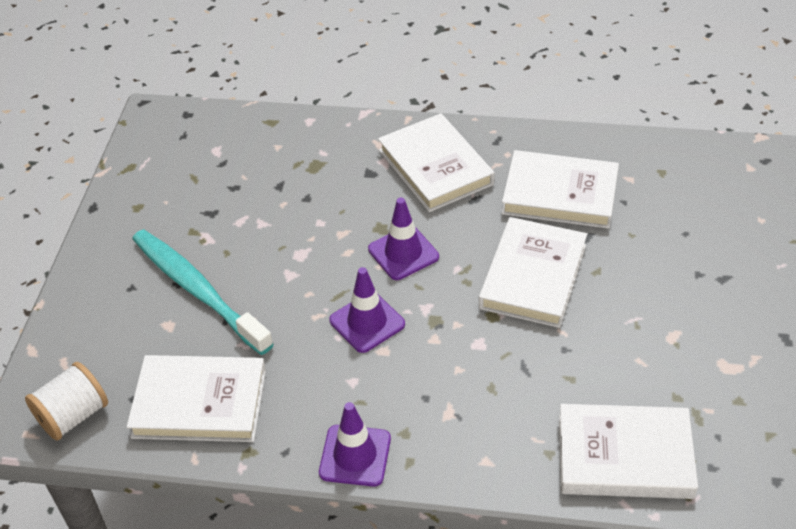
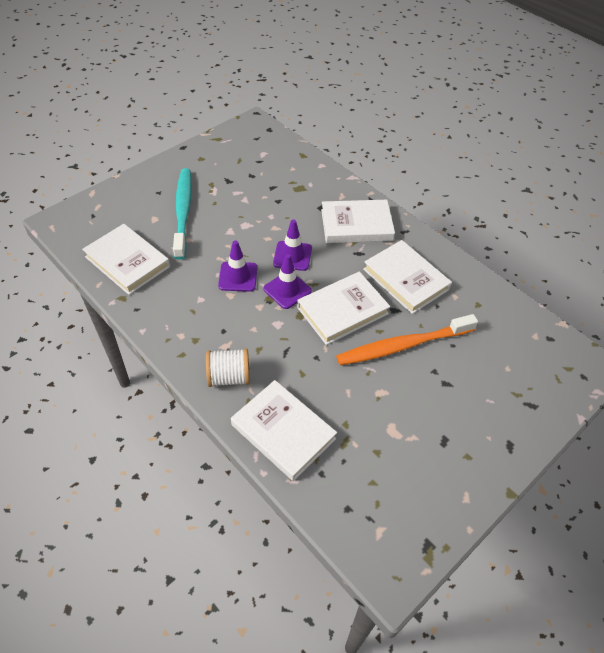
camera: 35 degrees right, 5 degrees up
white spool [25,362,108,441] -> white spool moved to [206,348,250,387]
purple traffic cone [319,402,391,487] -> purple traffic cone moved to [263,254,312,309]
white book [378,113,494,212] -> white book turned 75 degrees clockwise [321,200,395,243]
none -> orange toothbrush [336,314,478,365]

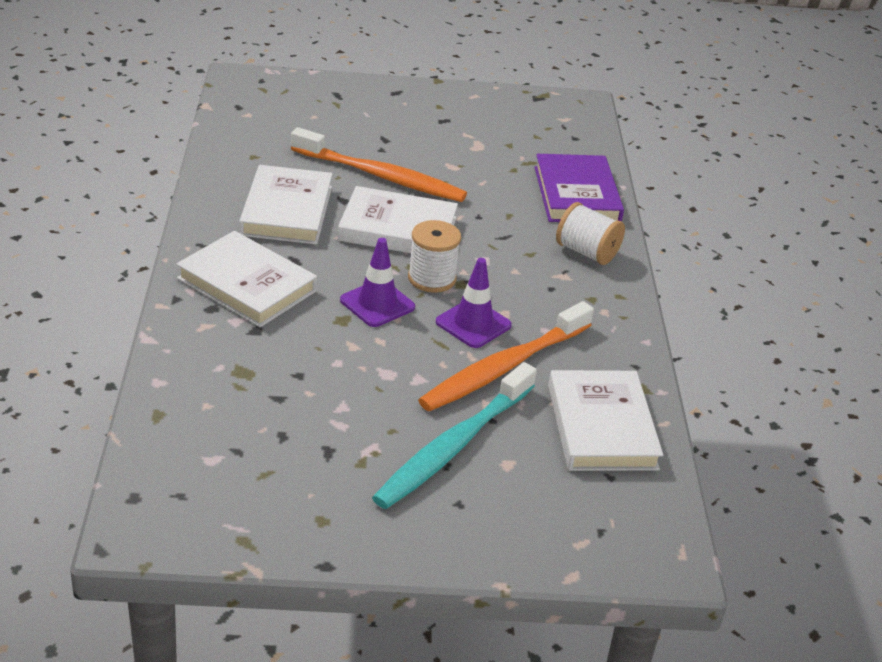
camera: 140 degrees left, 15 degrees down
white book [231,380,337,481] -> purple book [535,154,624,222]
purple traffic cone [263,254,312,309] -> white spool [408,220,461,293]
none -> orange toothbrush [418,301,594,411]

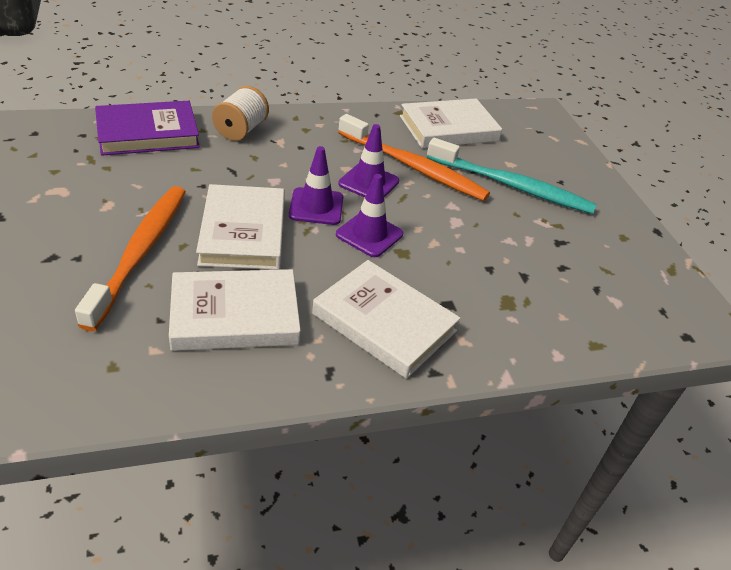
camera: 105 degrees left, 5 degrees up
white book [176,231,317,327] -> white book turned 75 degrees counterclockwise [312,260,461,379]
white spool [408,220,461,293] -> purple traffic cone [289,146,343,225]

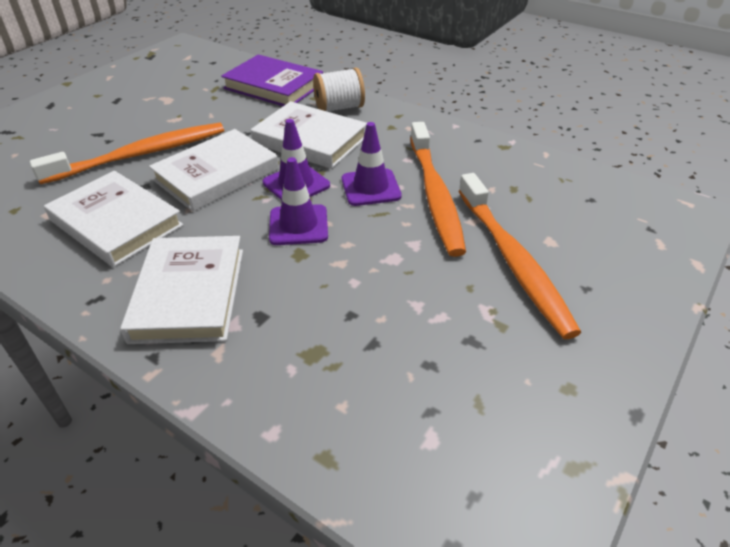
camera: 55 degrees right, 0 degrees up
white book [400,99,502,148] -> white book moved to [251,101,367,169]
turquoise toothbrush [427,138,597,214] -> orange toothbrush [458,173,581,339]

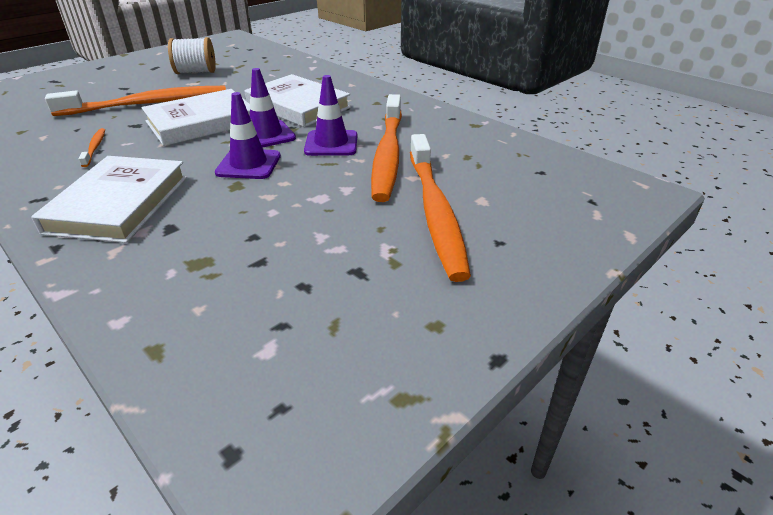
camera: 10 degrees right, 5 degrees down
white book [44,171,184,267] -> orange toothbrush [79,128,105,167]
purple book [221,54,323,106] -> none
white spool [313,67,365,111] -> white spool moved to [168,37,216,74]

